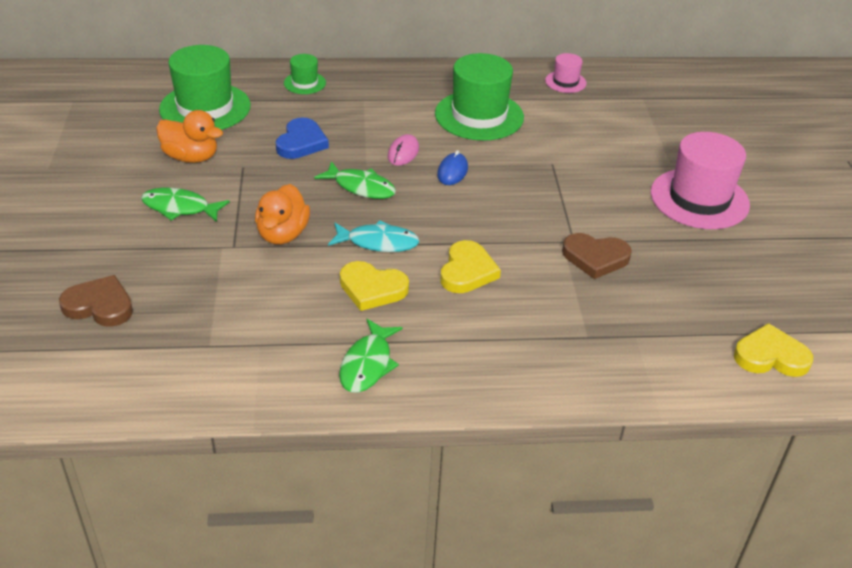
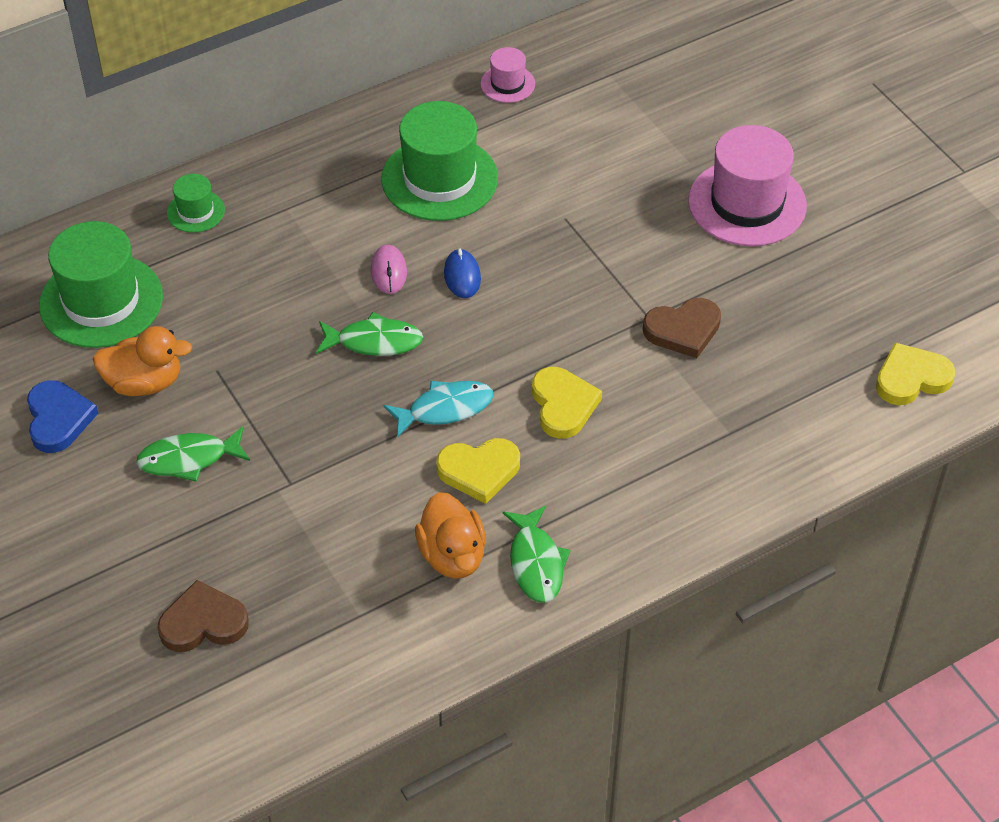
camera: 25 degrees left, 10 degrees up
orange duck [255,184,310,244] -> orange duck moved to [415,492,486,579]
blue heart [276,118,329,159] -> blue heart moved to [27,380,98,453]

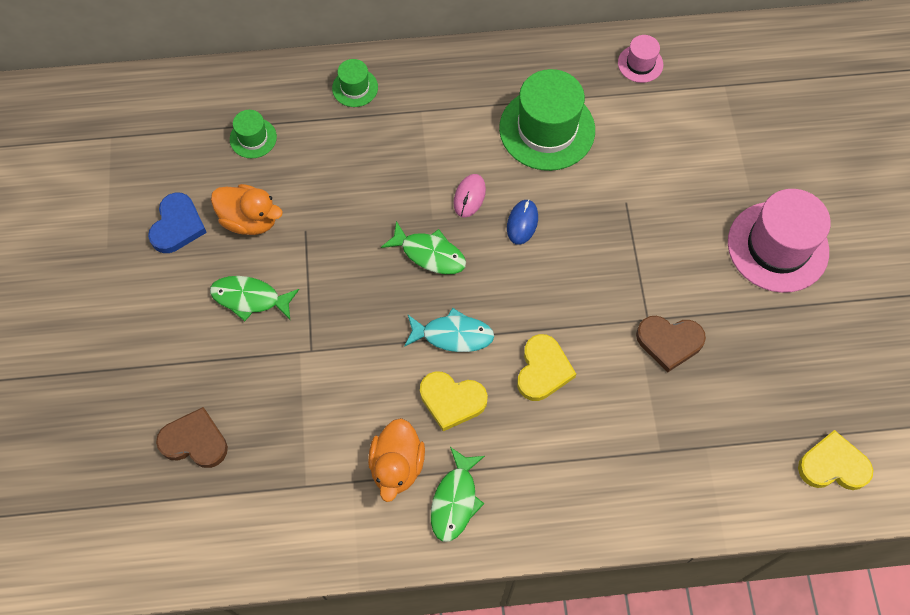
camera: 25 degrees right, 15 degrees up
green hat [39,221,163,348] -> green hat [230,110,277,158], size x0.49

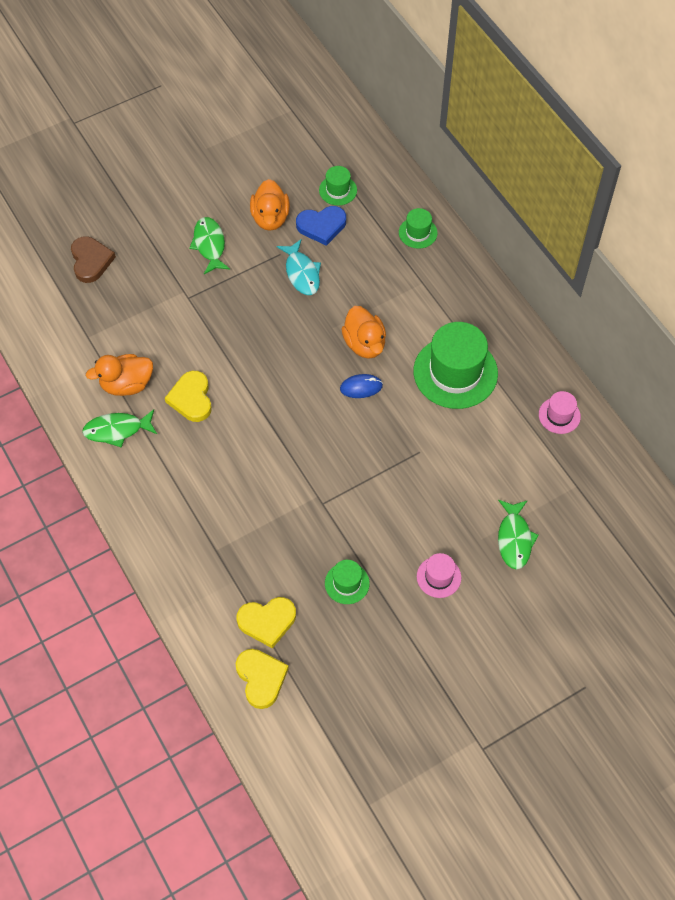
camera: 65 degrees right, 5 degrees down
blue heart [148,192,207,253] -> blue heart moved to [296,206,346,246]
green fish [381,221,466,274] -> green fish moved to [498,500,539,570]
turquoise fish [404,308,495,352] -> turquoise fish moved to [277,239,321,295]
pink mouse [454,174,486,218] -> orange duck [341,306,386,359]
yellow heart [517,334,576,401] -> yellow heart moved to [237,597,296,649]
brown heart [636,316,706,373] -> none
pink hat [728,189,831,293] -> pink hat [417,553,461,598], size x0.49
none -> green hat [325,560,370,604]

